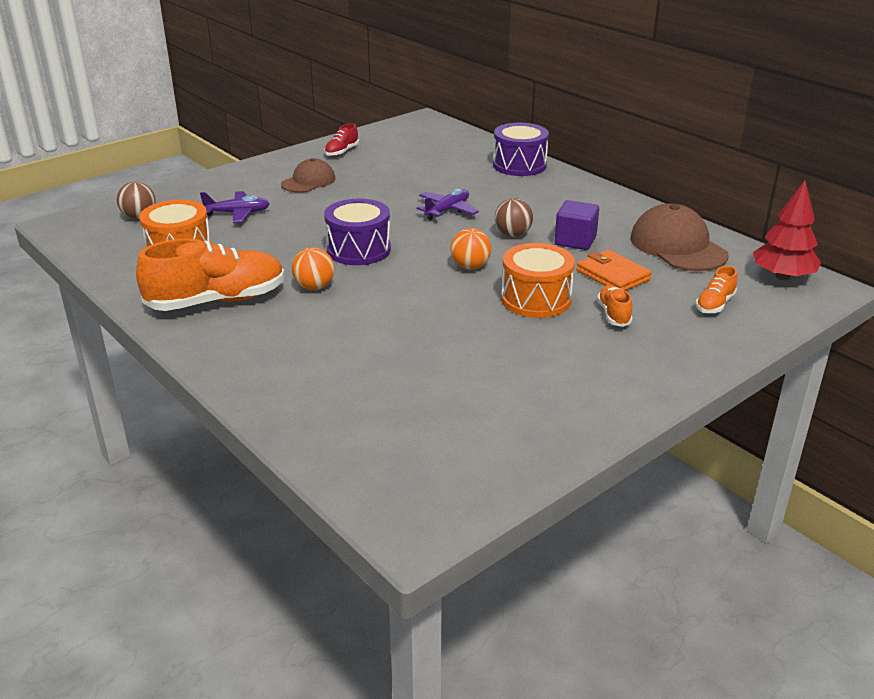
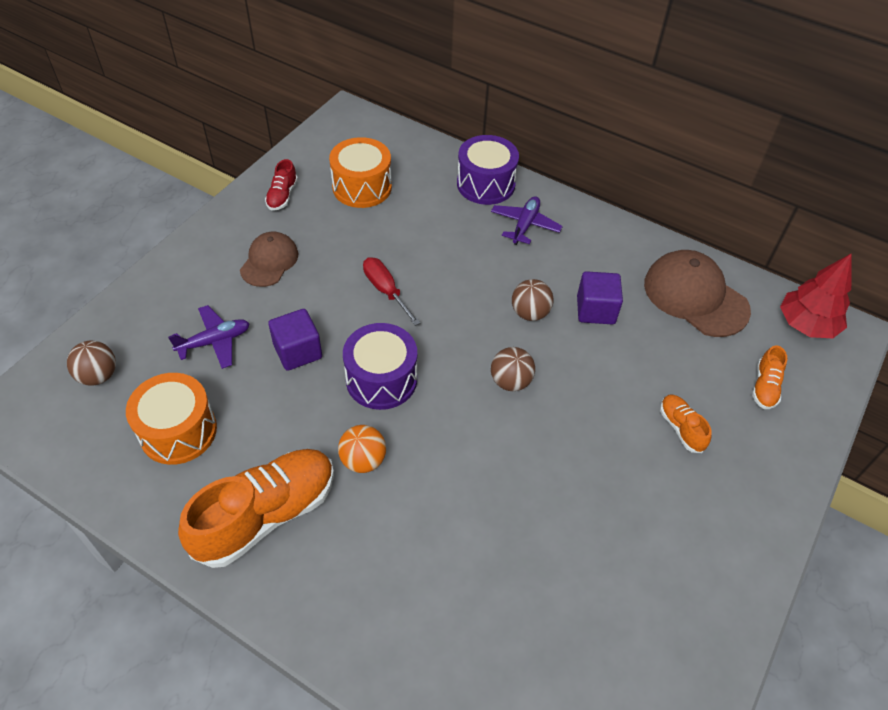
camera: 20 degrees left, 20 degrees up
purple plane [417,189,479,220] -> purple plane moved to [491,196,563,245]
orange ball [450,228,491,270] -> brown ball [491,347,535,391]
orange drum [501,243,575,318] -> orange drum moved to [329,137,392,208]
orange wallet [576,250,652,291] -> none
none -> purple cube [268,309,322,371]
none -> red screwdriver [363,258,420,326]

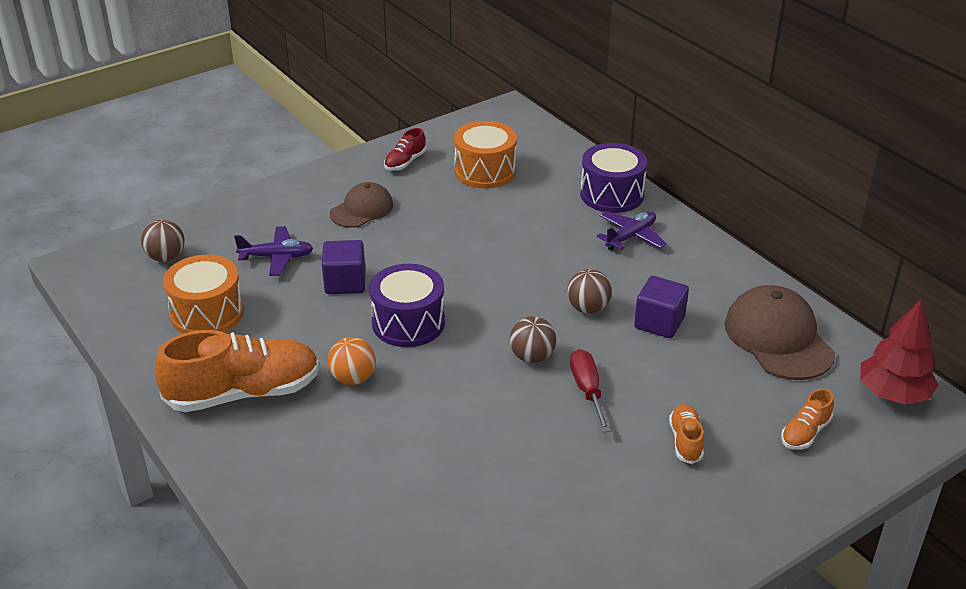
camera: 25 degrees right, 15 degrees down
red screwdriver [363,258,420,326] -> red screwdriver moved to [570,349,611,433]

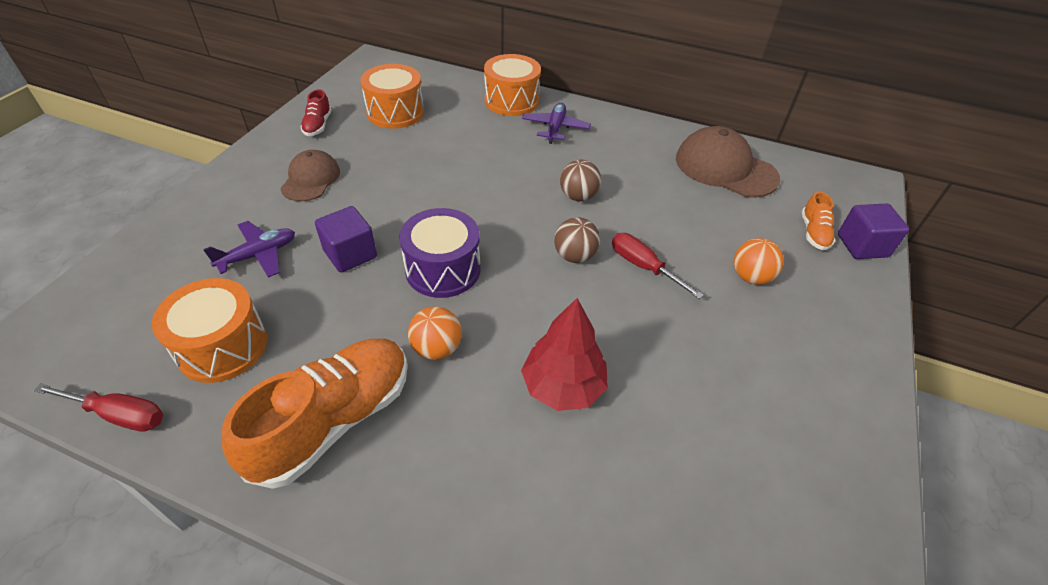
camera: 35 degrees left, 10 degrees up
brown ball [141,219,185,262] -> none
purple drum [580,143,647,213] -> orange drum [484,54,541,116]
purple cube [634,276,689,338] -> purple cube moved to [838,204,909,259]
orange shoe [669,404,704,464] -> orange ball [734,238,784,285]
red tree [860,300,939,405] -> red tree moved to [521,298,608,411]
none -> red screwdriver [34,383,163,432]

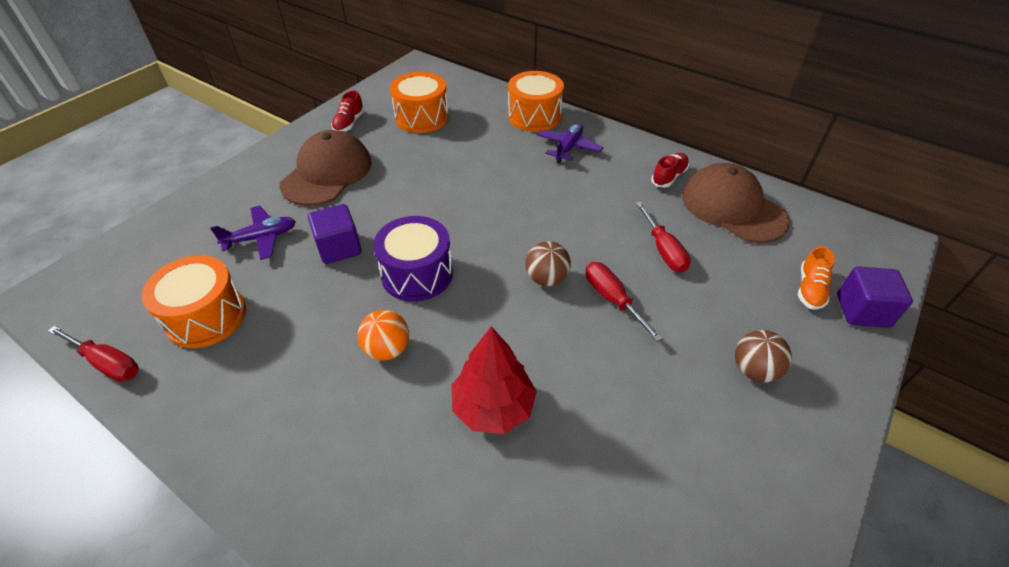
camera: 15 degrees right, 0 degrees up
orange shoe [222,339,407,489] -> none
brown cap [280,150,340,201] -> brown cap [280,130,372,206], size x1.60
brown ball [560,160,601,201] -> brown ball moved to [735,330,792,382]
orange ball [734,238,784,285] -> none
none -> red screwdriver [635,202,691,272]
none -> red shoe [651,153,689,188]

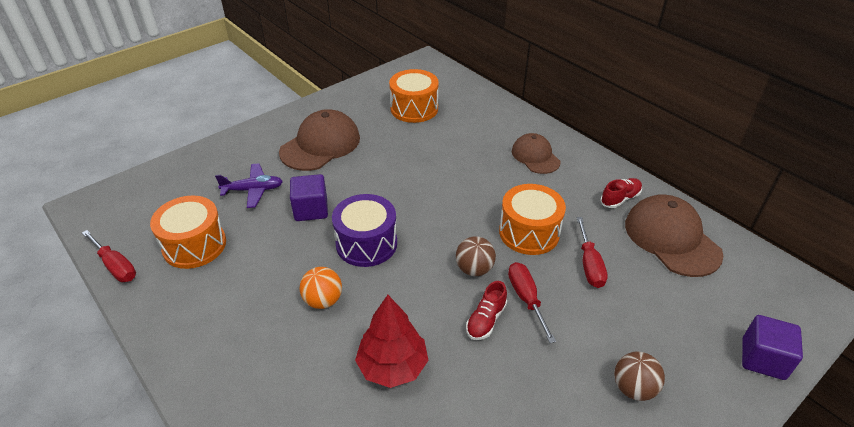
camera: 15 degrees right, 5 degrees down
red shoe [332,91,364,132] -> red shoe moved to [466,281,507,340]
orange drum [508,71,564,132] -> orange drum moved to [499,184,566,255]
purple plane [537,123,604,163] -> brown cap [512,133,561,174]
orange shoe [798,246,835,310] -> none

